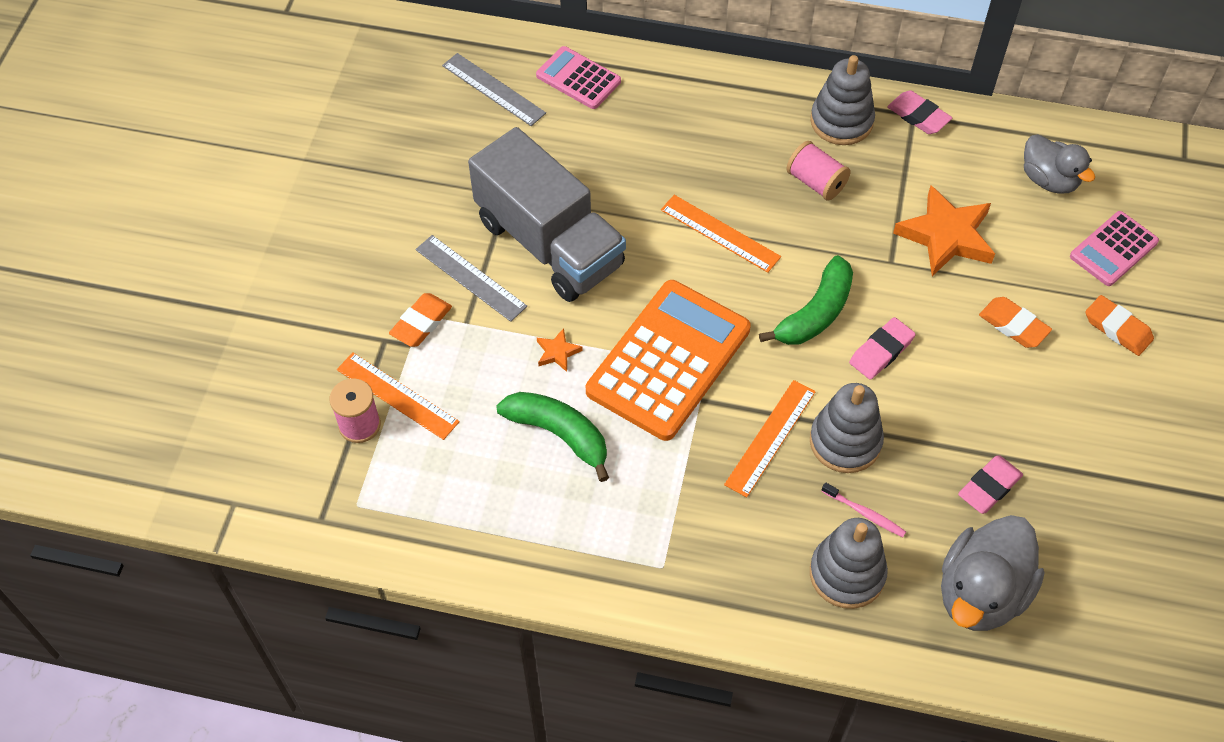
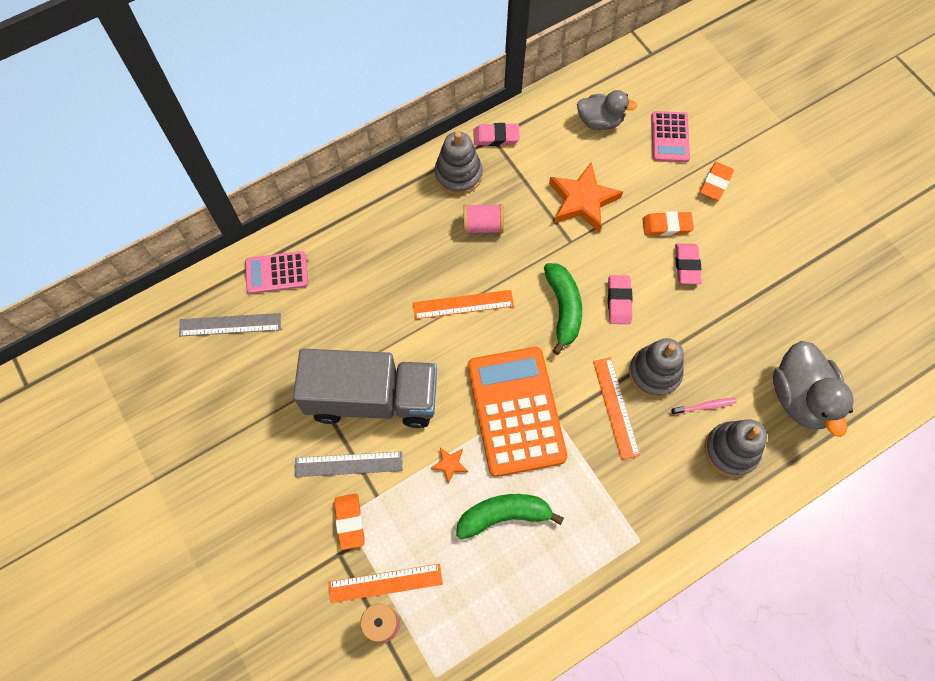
camera: 45 degrees left, 10 degrees up
pink eraser [958,455,1023,514] -> pink eraser moved to [675,244,702,284]
orange eraser [1086,295,1154,356] -> orange eraser turned 60 degrees counterclockwise [700,162,734,201]

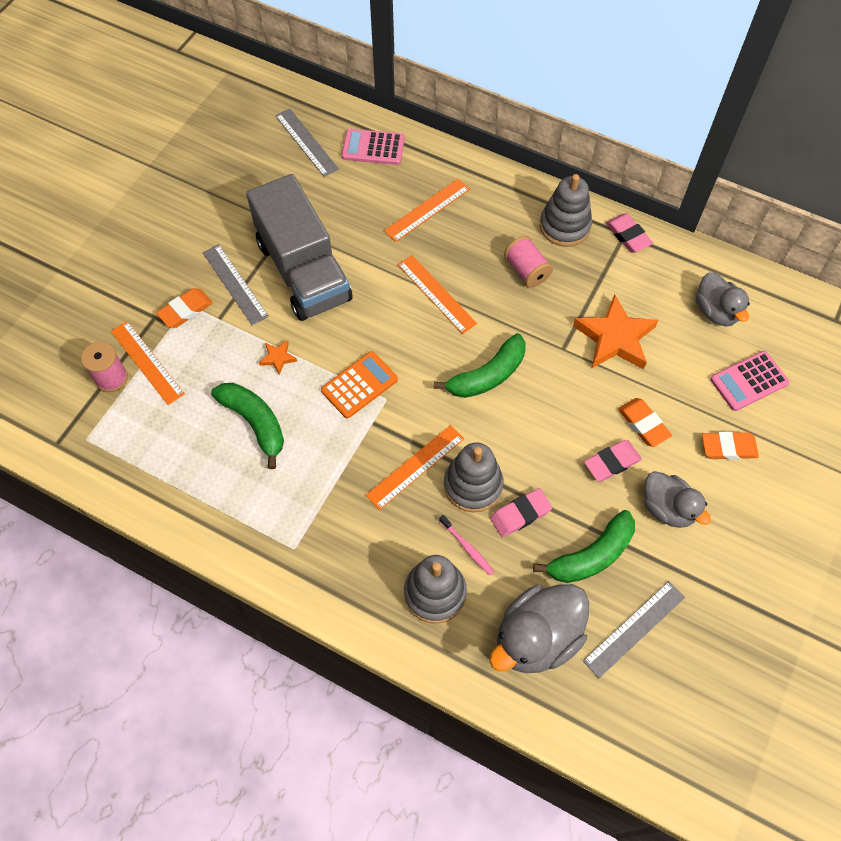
camera: 60 degrees right, 5 degrees down
pink calculator [245,251,308,294] -> pink calculator turned 45 degrees counterclockwise [342,129,405,165]
orange calculator [468,347,567,477] -> orange calculator [321,351,398,418], size x0.53
pink eraser [608,275,633,324] -> pink eraser moved to [490,488,552,537]
none -> orange ruler [384,179,470,242]
none -> green banana [533,510,635,583]
none -> grey ruler [583,581,685,678]
none -> grey duck [644,472,711,528]

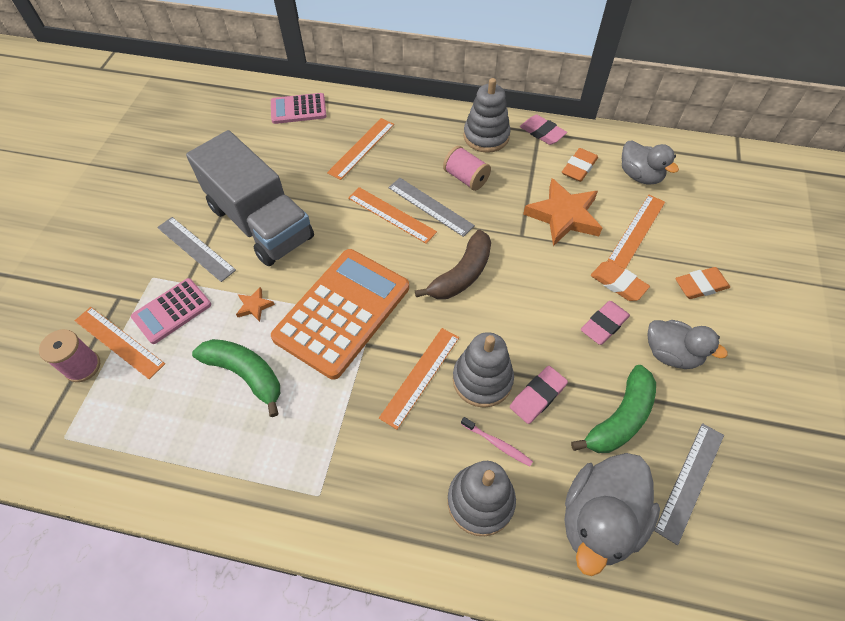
camera: 15 degrees left, 5 degrees down
orange eraser [156,288,213,328] -> orange eraser moved to [562,148,598,182]
grey ruler [275,109,339,177] -> grey ruler moved to [388,178,475,237]
orange calculator [321,351,398,418] -> orange calculator [271,249,409,379], size x1.89
green banana [434,333,526,398] -> brown banana [415,230,491,299]
pink calculator [710,351,789,411] -> pink calculator moved to [131,278,211,344]
none -> orange ruler [607,195,665,269]

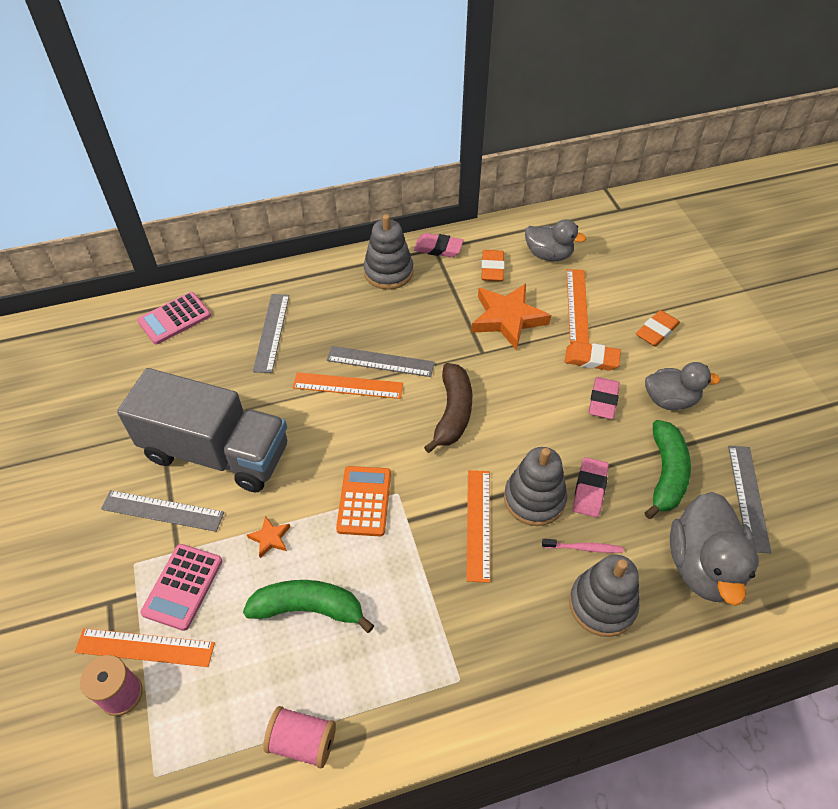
camera: 30 degrees left, 5 degrees down
orange calculator [271,249,409,379] -> orange calculator [336,466,391,536], size x0.53
orange ruler [327,118,394,180] -> grey ruler [253,294,289,373]
pink spool [443,146,491,191] -> pink spool moved to [263,706,336,769]

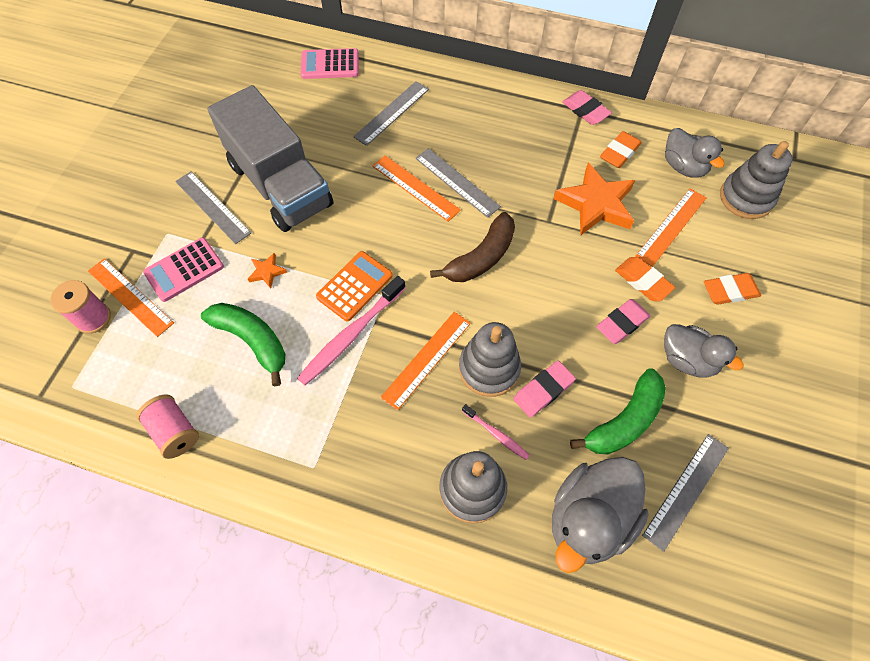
camera: 35 degrees right, 10 degrees up
grey stacking toy [363,214,413,290] -> grey stacking toy moved to [720,141,793,219]
none -> pink toothbrush [297,276,406,385]

